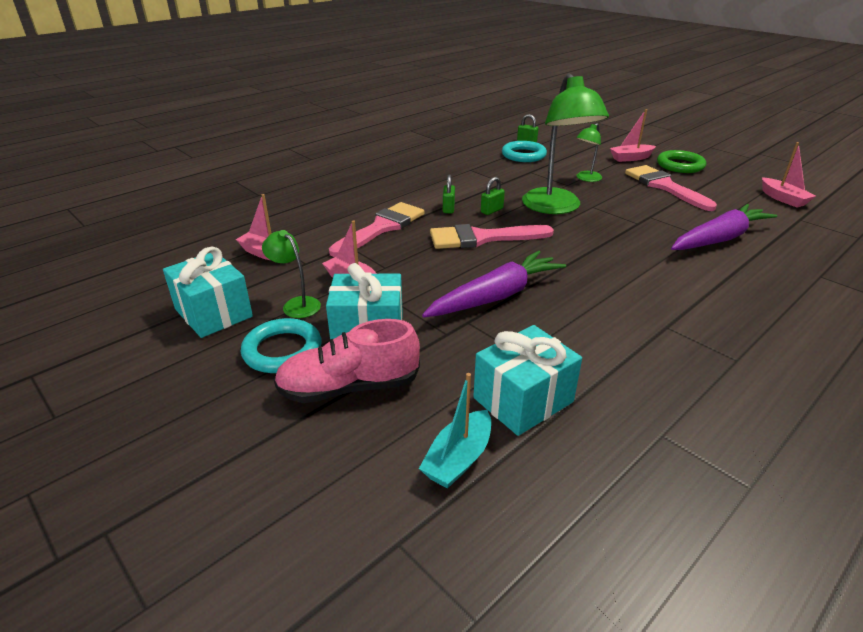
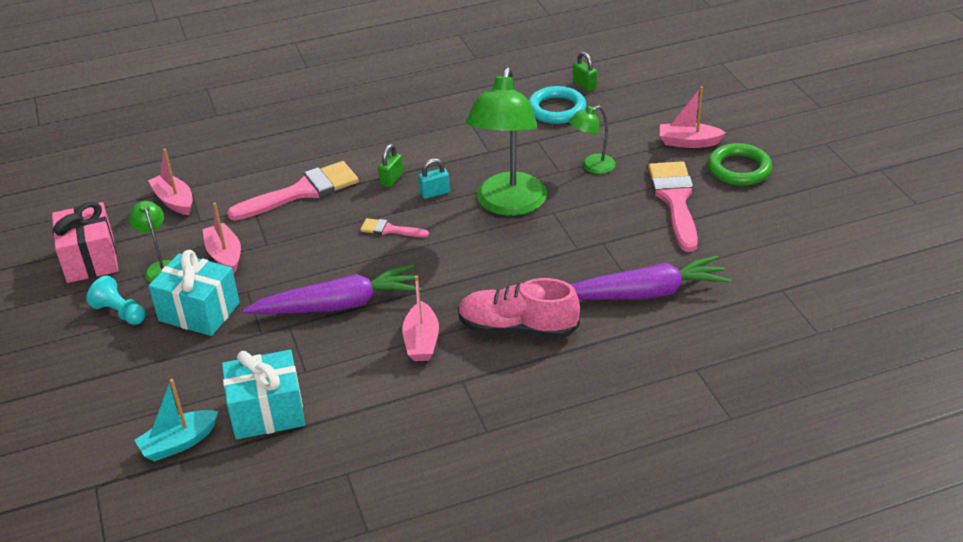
camera: 25 degrees right, 5 degrees up
turquoise gift [163,247,253,338] -> pink gift [52,202,119,283]
turquoise ring [241,318,322,373] -> turquoise pawn [86,276,146,325]
pink shoe [274,319,420,403] -> pink shoe moved to [458,278,580,338]
pink brush [430,224,554,249] -> pink brush [360,218,429,237], size x0.50
green padlock [481,177,505,215] -> turquoise padlock [418,158,450,199]
pink boat [762,142,816,208] -> pink boat moved to [402,275,439,361]

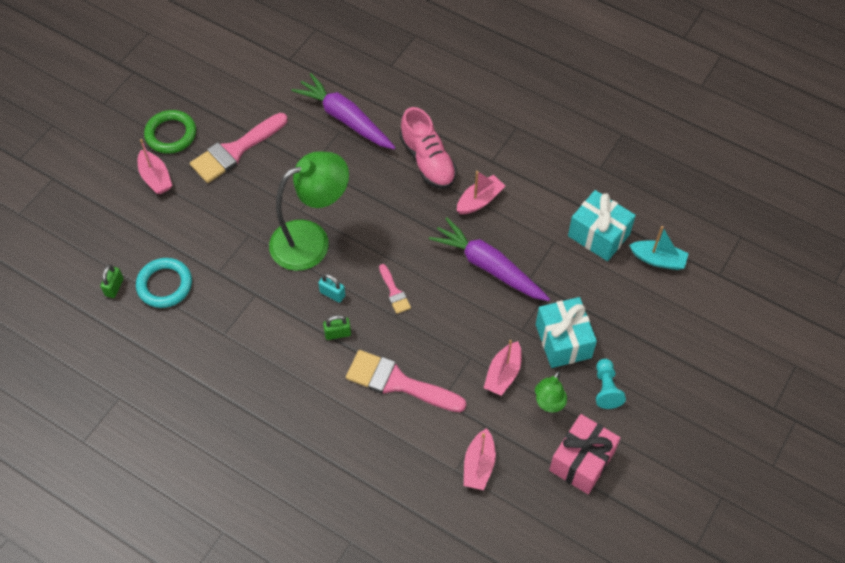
camera: 130 degrees left, 20 degrees up
green lamp [569,105,616,174] -> none

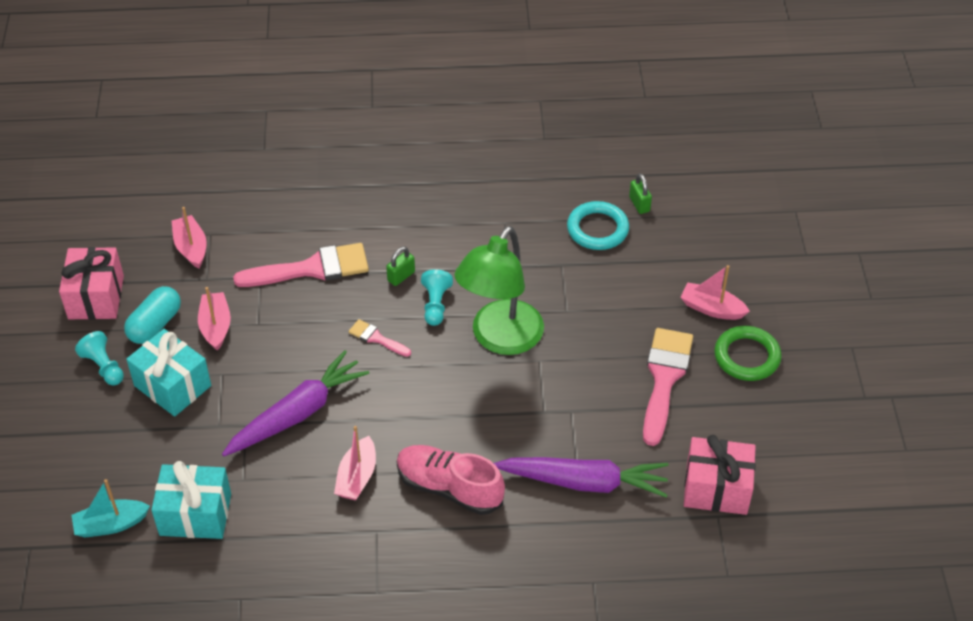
camera: 145 degrees right, 10 degrees down
turquoise padlock [318,274,345,303] -> turquoise pawn [421,269,453,326]
purple carrot [429,218,550,301] -> purple carrot turned 45 degrees counterclockwise [222,350,369,456]
green lamp [535,371,567,413] -> turquoise capsule [124,286,181,344]
none -> pink gift [684,435,756,515]

